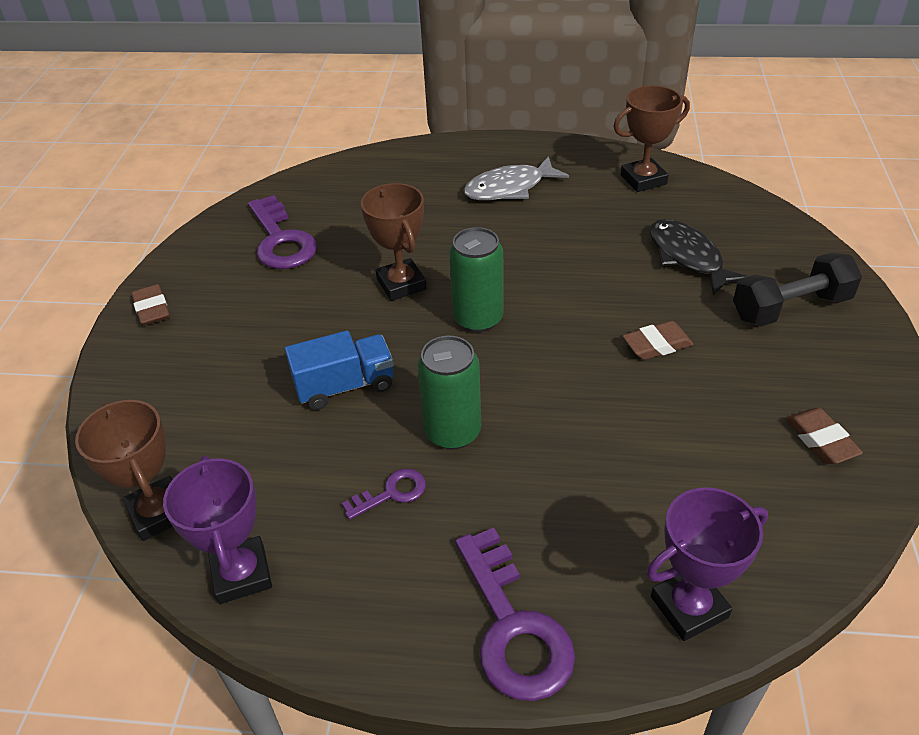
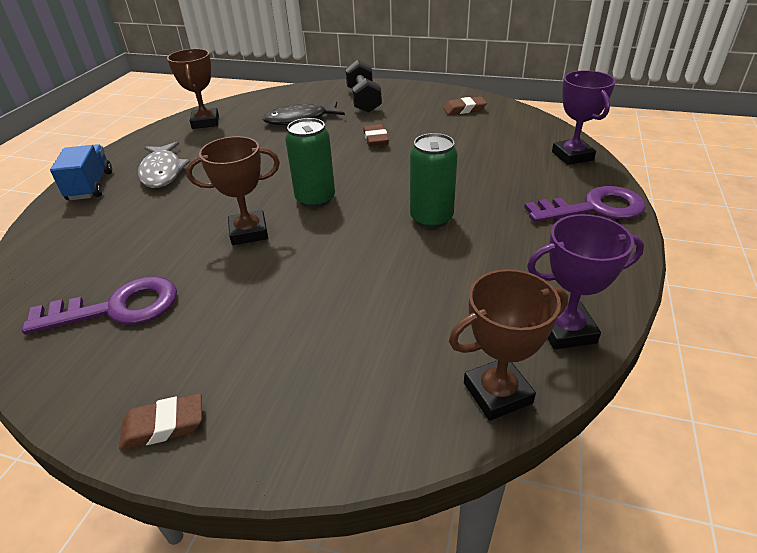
camera: 80 degrees left, 5 degrees down
blue truck [285,331,394,410] -> blue truck moved to [50,144,112,200]
purple key [342,469,426,520] -> none

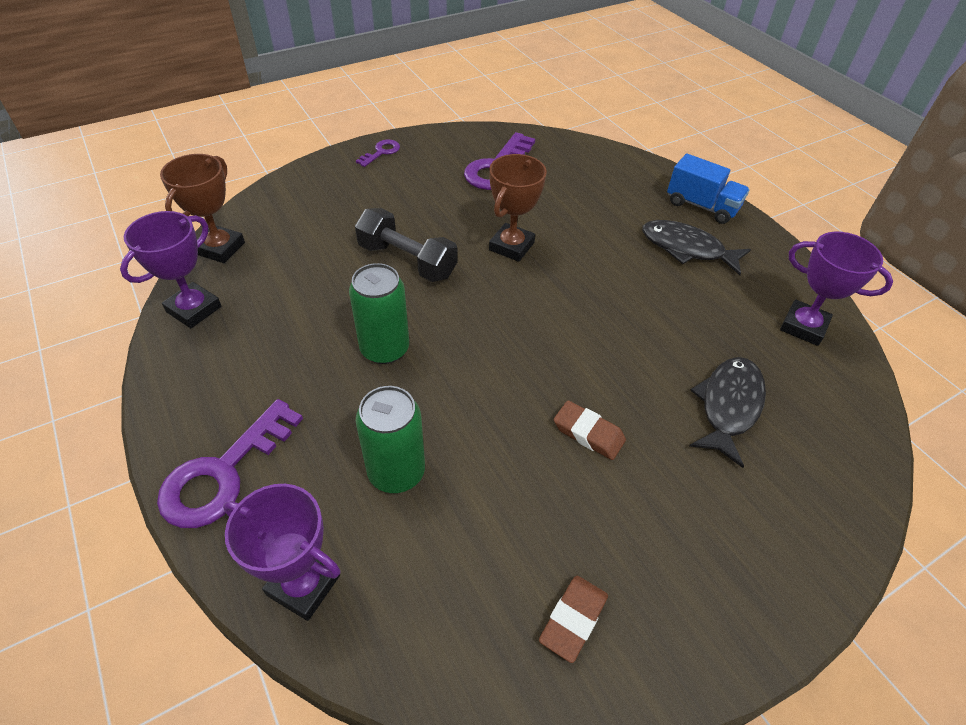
camera: 130 degrees right, 10 degrees up
brown eraser [119,393,202,450] -> purple key [356,140,400,167]
grey fish [138,142,190,188] -> black fish [642,220,751,275]
brown trophy [167,49,219,129] -> purple trophy [780,232,893,346]
green can [285,118,335,208] -> green can moved to [356,386,425,493]
black dumbbell [345,60,382,113] -> black dumbbell moved to [355,208,457,282]

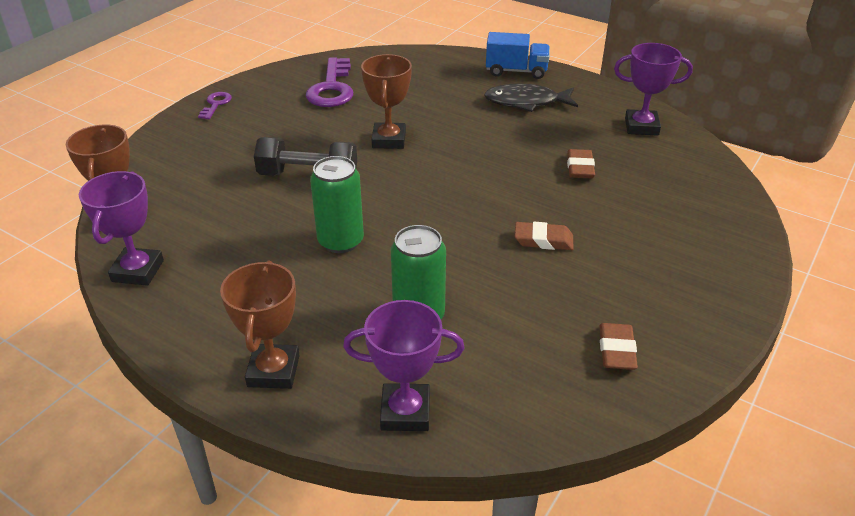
camera: 25 degrees left, 10 degrees down
purple key [157,399,303,528] -> brown trophy [220,261,300,389]
black fish [689,357,766,468] -> none
none -> brown eraser [567,149,595,178]

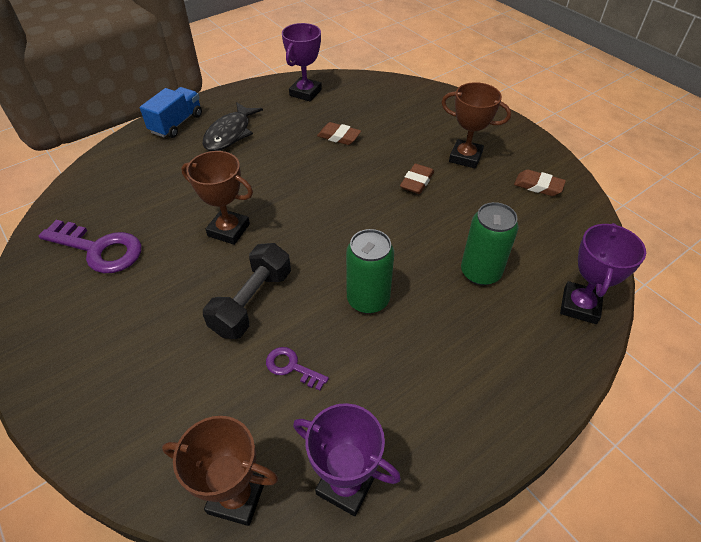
camera: 70 degrees left, 10 degrees up
purple key [198,92,232,119] -> purple key moved to [266,347,329,391]
brown trophy [220,261,300,389] -> brown trophy moved to [441,82,511,169]

